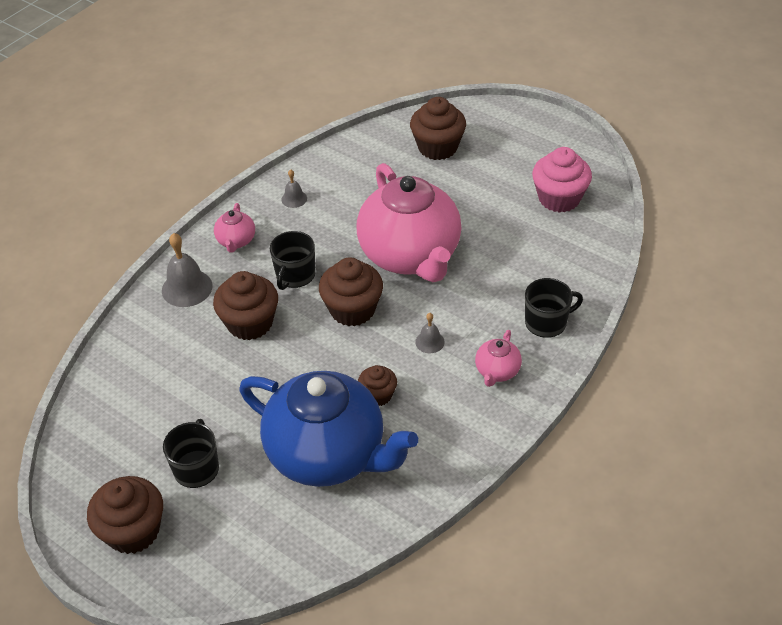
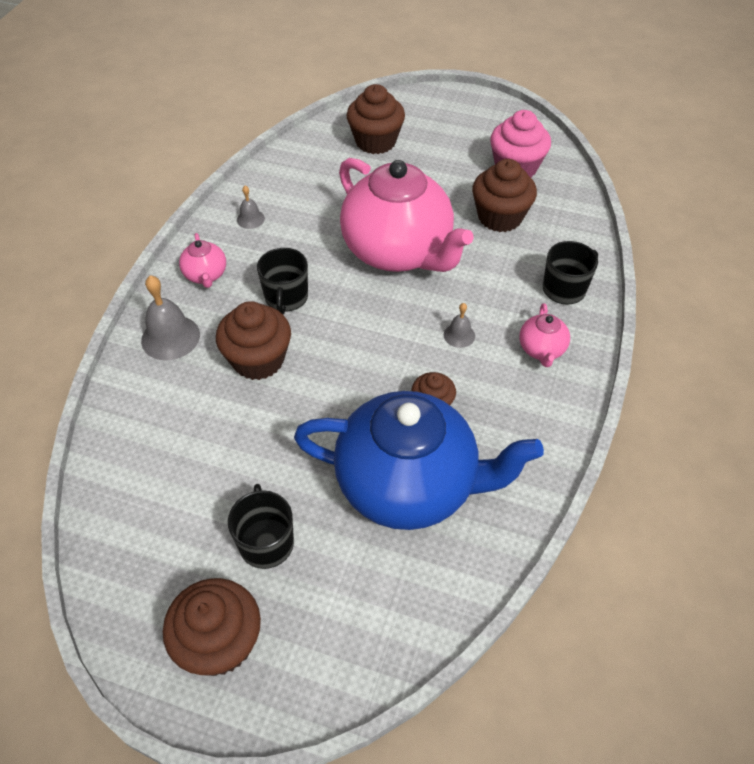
camera: 20 degrees left, 5 degrees up
brown cupcake [319,257,383,326] -> brown cupcake moved to [472,159,537,232]

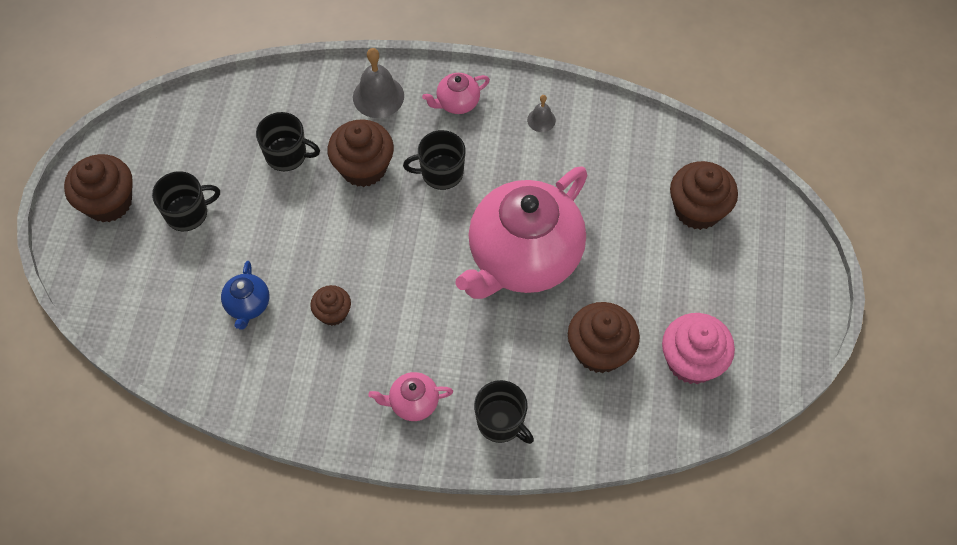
camera: 80 degrees right, 10 degrees up
blue teapot [294,391,544,530] -> blue teapot [221,261,269,329], size x0.41
grey bell [444,303,475,348] -> none
none -> black mug [256,112,320,171]

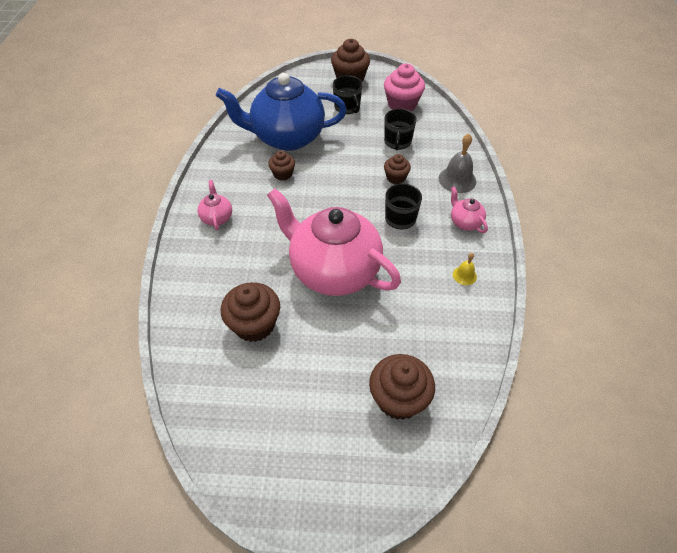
camera: 85 degrees right, 10 degrees down
blue teapot [221,261,269,329] -> blue teapot [216,73,347,151], size x2.46
brown cupcake [327,119,394,187] -> brown cupcake [384,154,411,184], size x0.58
black mug [474,380,534,444] -> none
grey bell [527,95,556,132] -> yellow bell [453,253,477,285]
pink cupcake [662,313,735,384] -> pink cupcake moved to [384,63,425,111]

